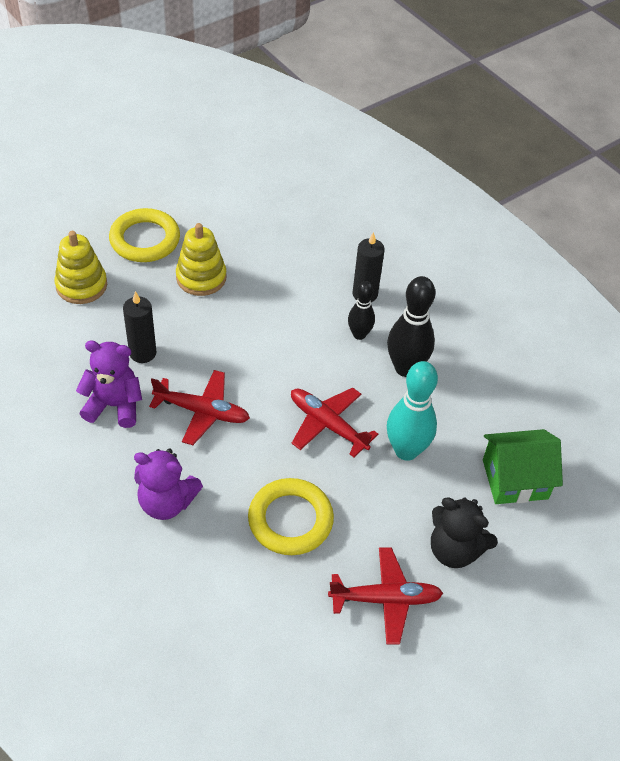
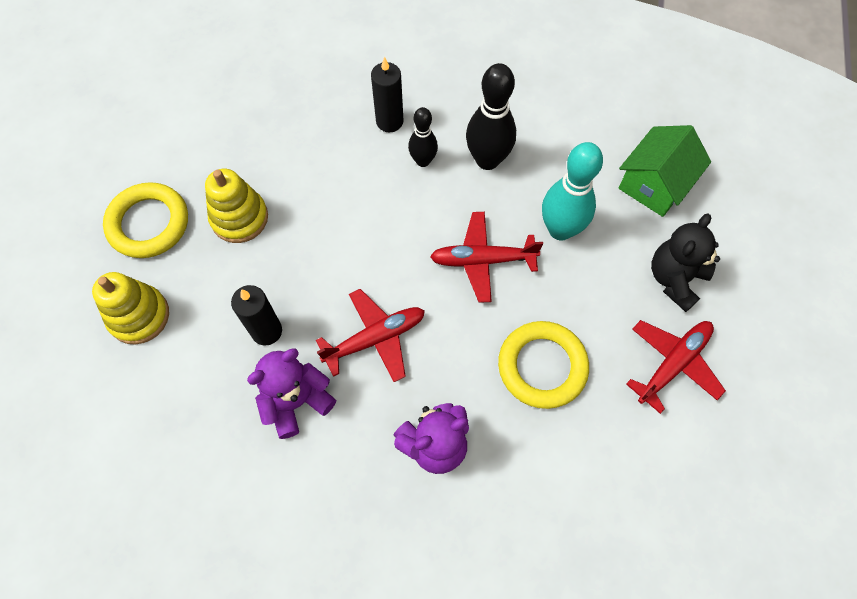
camera: 40 degrees left, 15 degrees up
black teddy bear [431,497,498,568] -> black teddy bear turned 135 degrees clockwise [651,213,720,312]

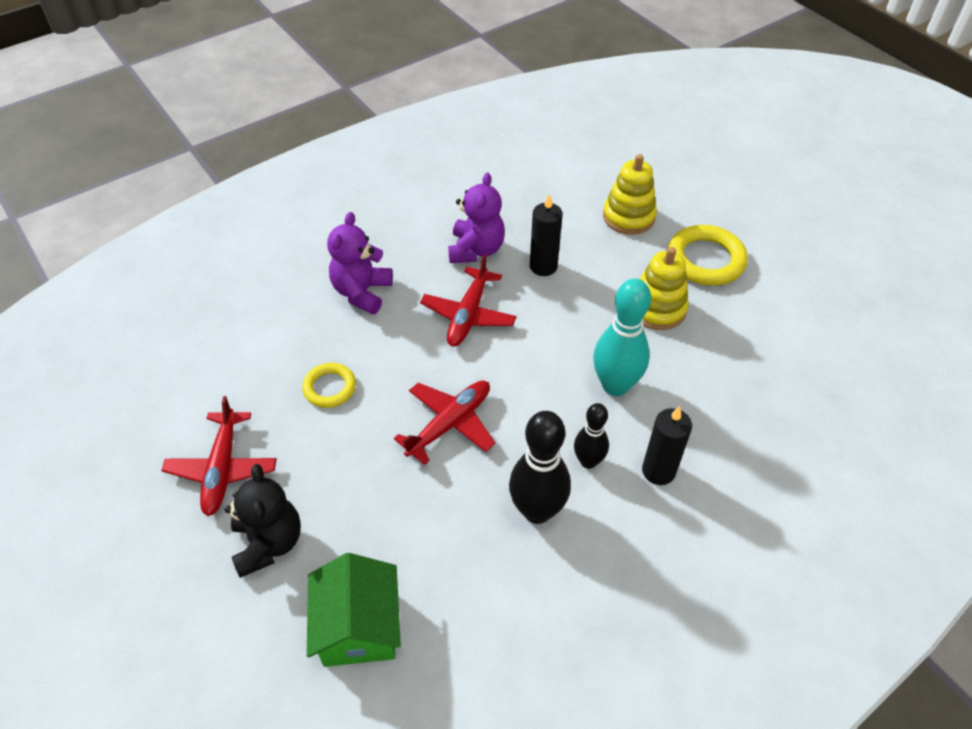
camera: 135 degrees right, 15 degrees down
yellow ring [498,321,589,409] -> yellow ring [302,363,356,408], size x0.60
turquoise bowling pin [542,142,603,240] -> turquoise bowling pin moved to [593,279,651,396]

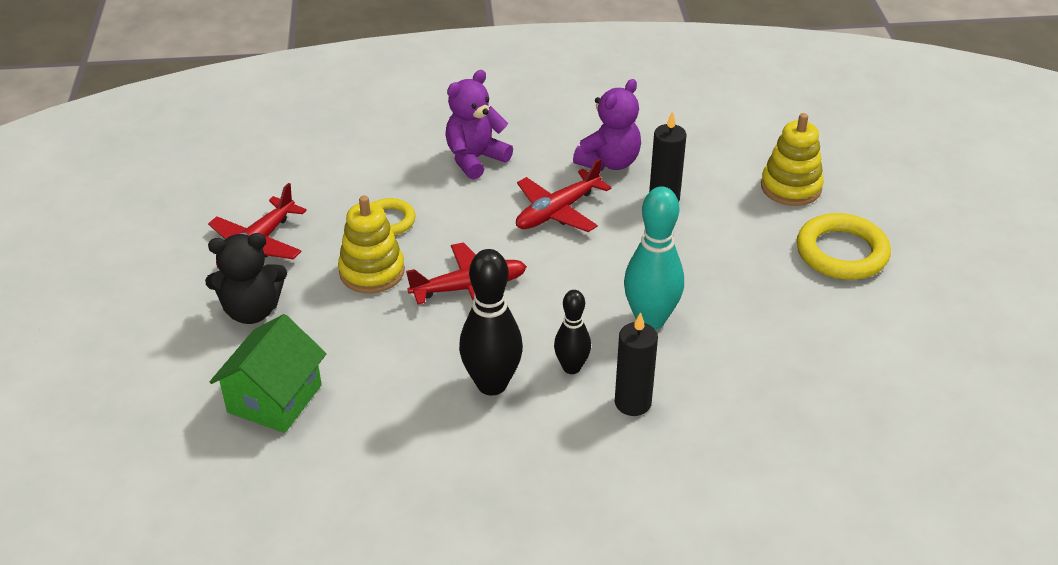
camera: 30 degrees right, 10 degrees down
black teddy bear [225,464,301,578] -> black teddy bear turned 60 degrees clockwise [205,233,287,324]
yellow stacking toy [640,247,689,330] -> yellow stacking toy moved to [338,196,405,293]

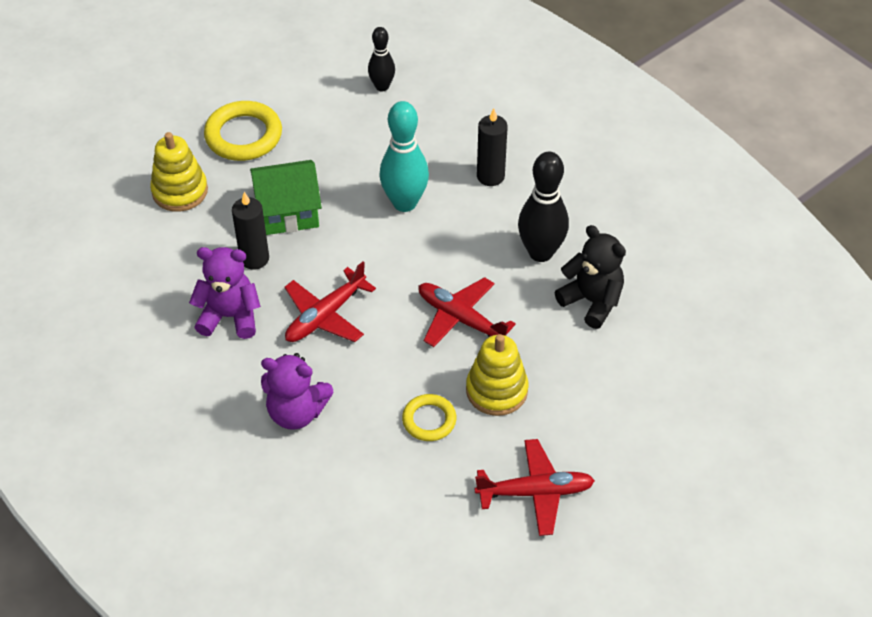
camera: 125 degrees left, 10 degrees up
black teddy bear [205,233,287,324] -> black teddy bear moved to [555,225,626,329]
green house [210,314,326,433] -> green house moved to [250,160,322,235]
red plane [516,159,611,232] -> red plane turned 120 degrees clockwise [284,262,376,342]
black bowling pin [554,290,591,374] -> black bowling pin moved to [368,27,395,92]

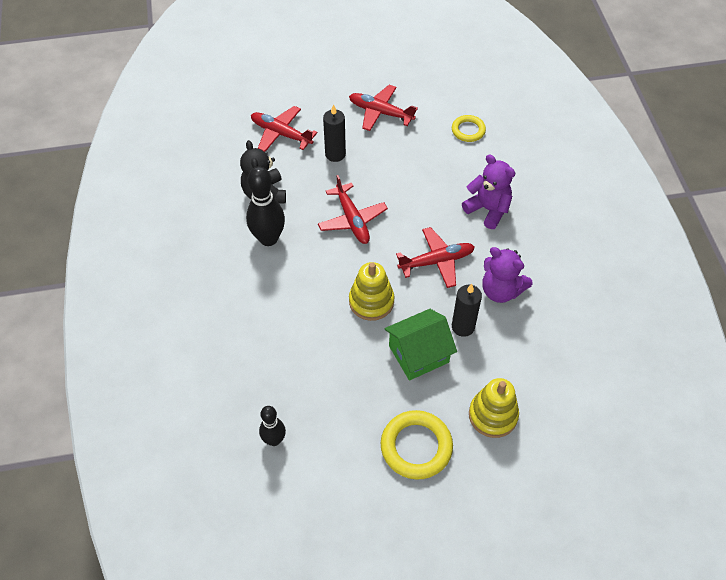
camera: 150 degrees left, 5 degrees up
green house [250,160,322,235] -> green house turned 45 degrees counterclockwise [384,309,457,381]
turquoise bowling pin [379,101,429,212] -> none
yellow ring [402,394,456,441] -> yellow ring moved to [452,115,486,142]
yellow stacking toy [466,334,528,416] -> yellow stacking toy moved to [349,262,395,321]
black candle [477,108,508,186] -> black candle moved to [323,104,346,162]
none -> red plane [251,106,318,152]

